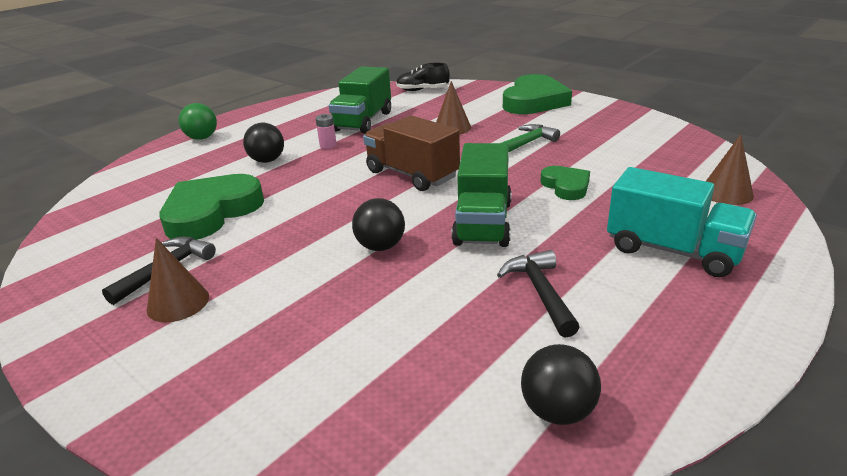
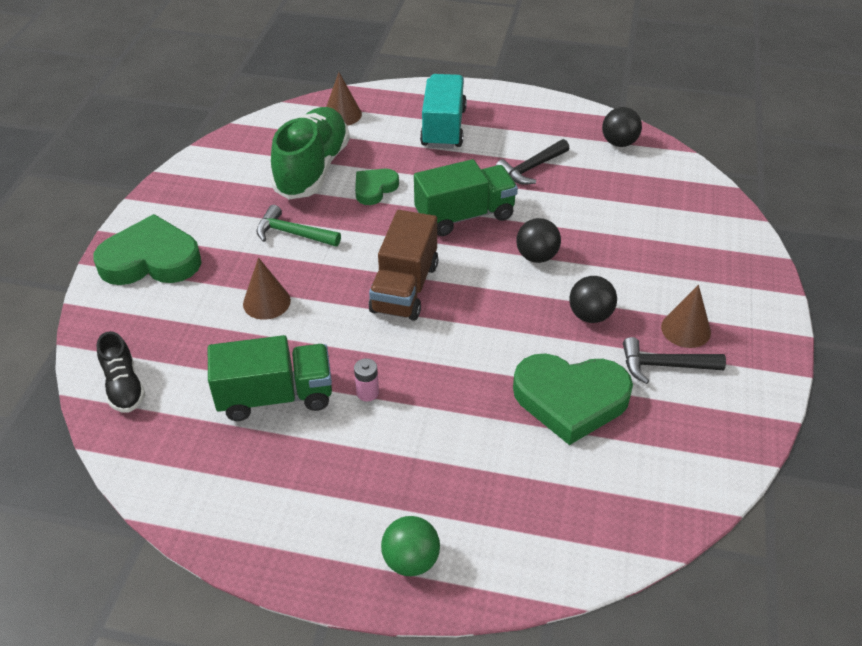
camera: 120 degrees left, 15 degrees up
black ball [243,123,284,163] -> black ball moved to [569,276,617,323]
none -> green shoe [271,107,350,199]

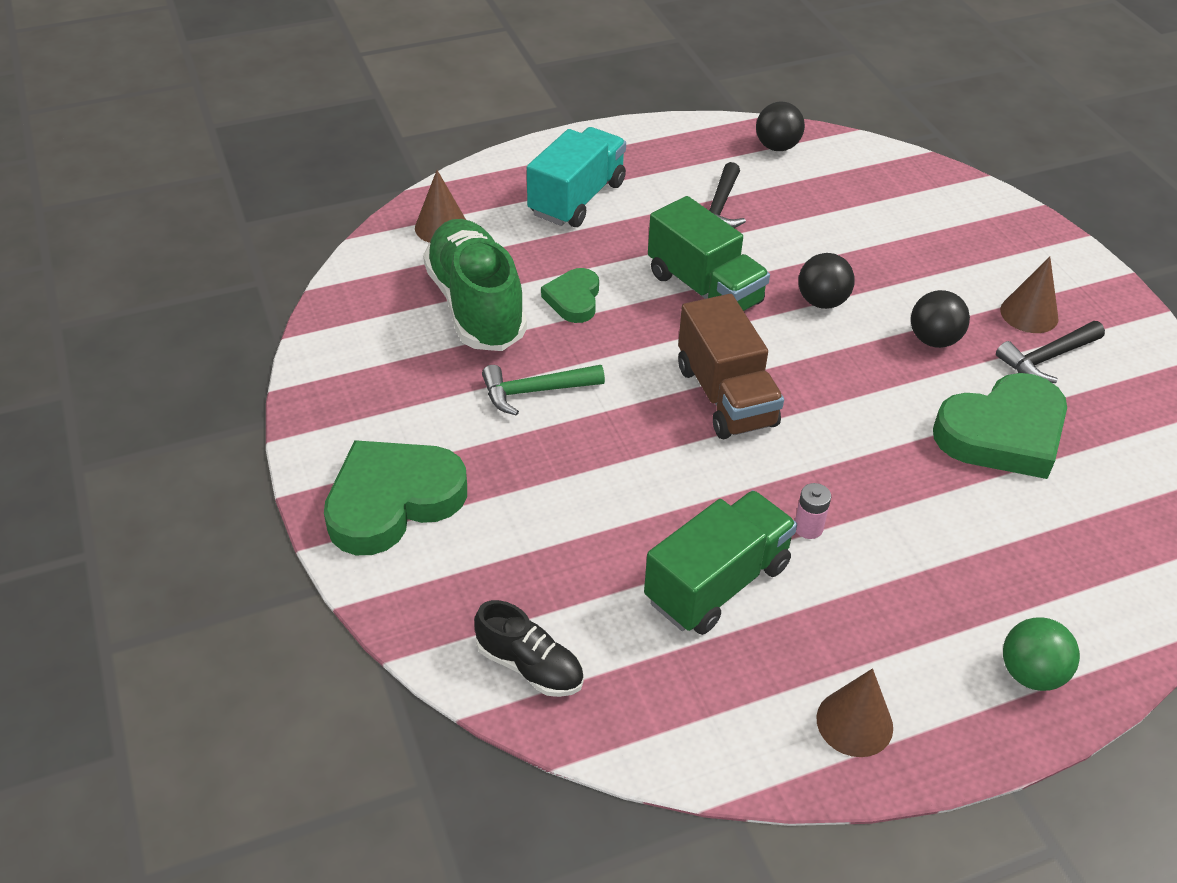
camera: 35 degrees left, 0 degrees up
brown cone [243,258,291,320] -> brown cone moved to [817,669,893,757]
green truck [414,159,518,236] -> green truck turned 105 degrees clockwise [648,196,770,311]
turquoise truck [420,74,467,149] -> turquoise truck turned 60 degrees clockwise [527,127,626,227]

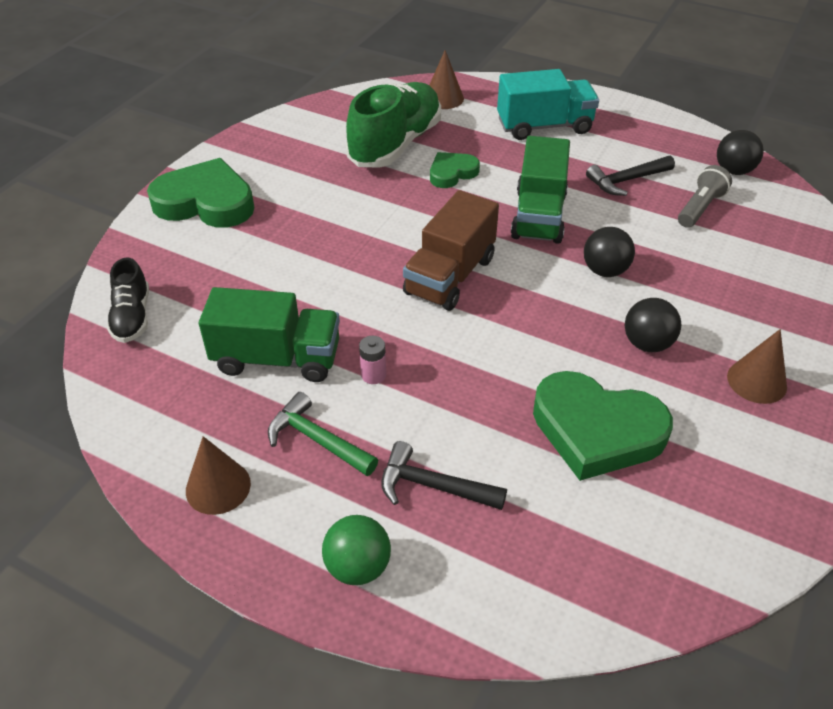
camera: 50 degrees right, 0 degrees up
green hammer [482,365,605,416] -> green hammer moved to [268,392,378,476]
black hammer [996,321,1105,383] -> black hammer moved to [381,441,507,510]
none -> grey flashlight [678,165,732,228]

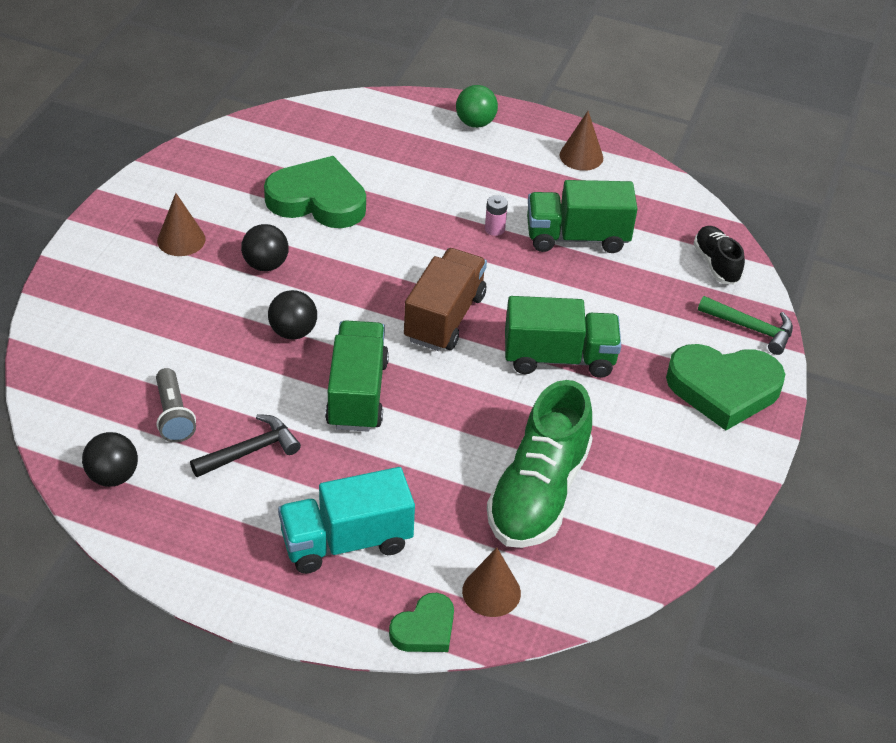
camera: 170 degrees right, 0 degrees up
green hammer [268,392,378,476] -> green hammer moved to [698,296,793,355]
black hammer [381,441,507,510] -> none
green heart [430,152,480,188] -> green heart moved to [389,593,454,652]
grey flashlight [678,165,732,228] -> grey flashlight turned 45 degrees counterclockwise [156,368,196,443]
none -> green truck [505,296,621,378]

